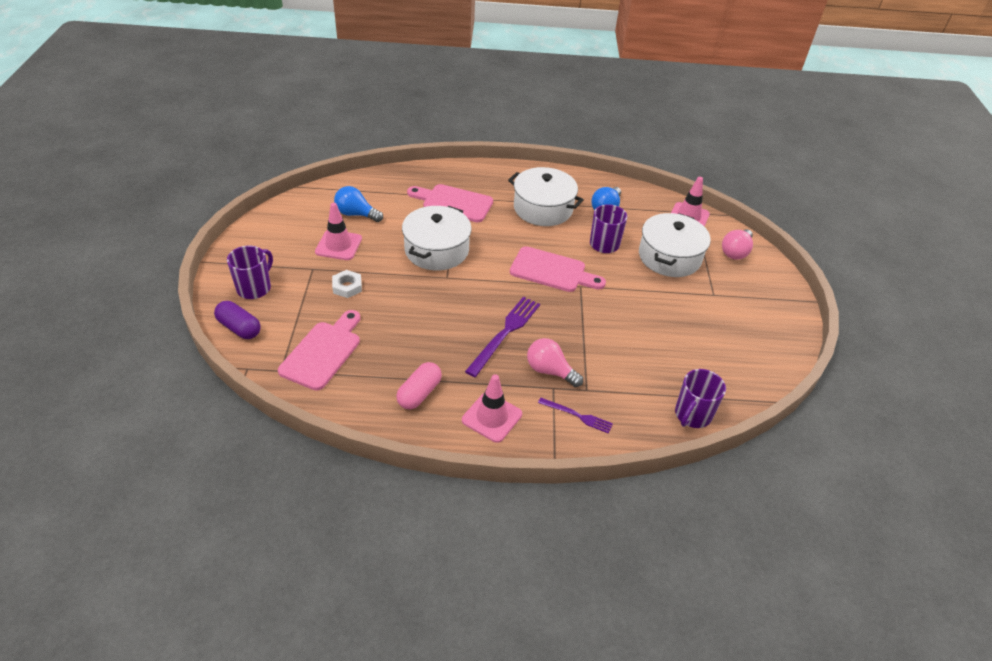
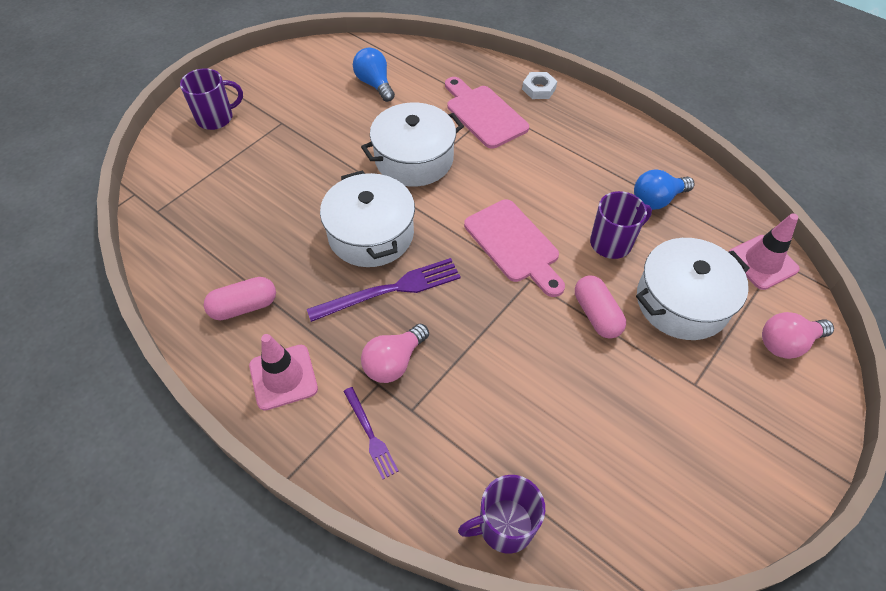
camera: 40 degrees right, 10 degrees up
purple capsule [214,301,261,339] -> none
pink cutting board [278,310,360,391] -> none
pink traffic cone [315,202,362,260] -> none
white nut [332,270,362,298] -> white nut moved to [522,72,557,99]
white pot [508,167,584,226] -> white pot moved to [320,170,415,267]
pink light bulb [527,338,583,387] -> pink light bulb turned 120 degrees counterclockwise [361,324,429,383]
none -> pink capsule [575,276,626,339]

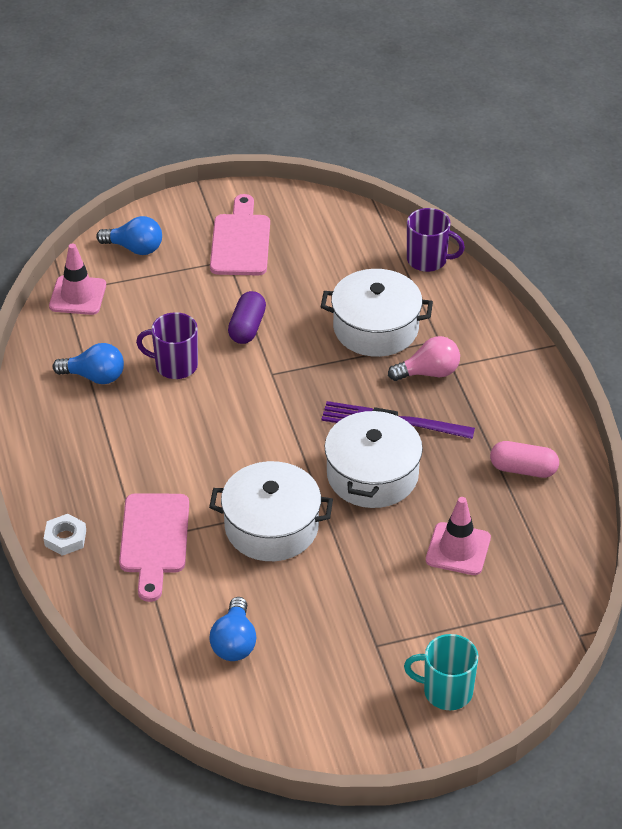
camera: 145 degrees left, 10 degrees down
purple mug [180,68,243,130] -> turquoise mug [404,634,478,710]
pink traffic cone [249,334,318,411] -> pink traffic cone moved to [426,497,491,575]
purple fork [343,387,399,479] -> none
pink cutting board [464,199,565,297] -> pink cutting board moved to [210,194,270,275]
pink capsule [575,276,626,339] -> purple capsule [228,291,266,344]
white pot [636,238,750,340] -> white pot moved to [321,269,433,357]
pink light bulb [762,312,834,359] -> blue light bulb [96,216,162,255]

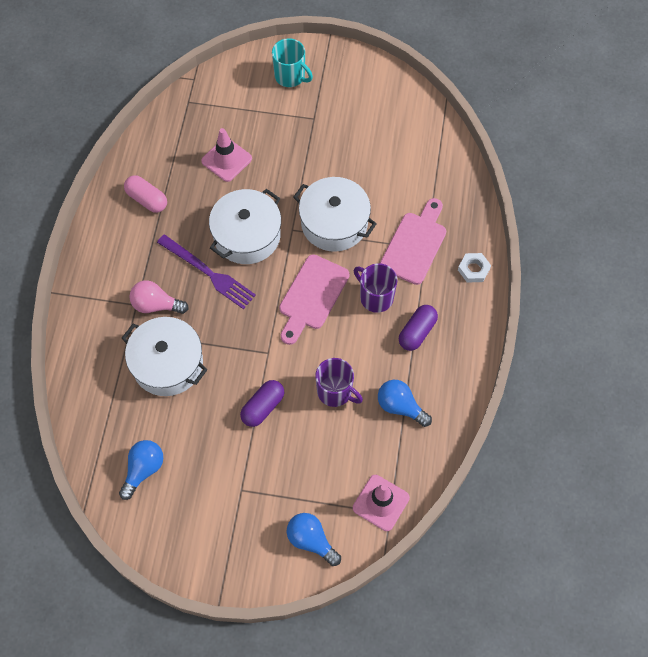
camera: 155 degrees left, 20 degrees up
blue light bulb [209,597,256,661] -> blue light bulb moved to [119,440,163,500]
pink cutting board [210,194,270,275] -> pink cutting board moved to [279,254,350,345]
purple mug [407,208,465,272] -> purple mug moved to [354,263,397,313]
none -> purple capsule [399,305,438,351]

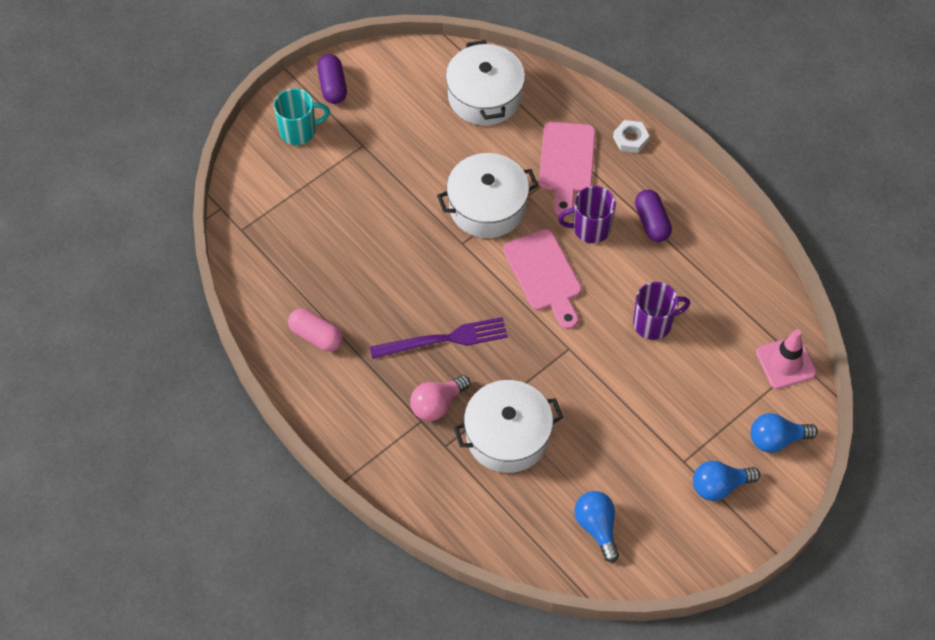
camera: 50 degrees left, 5 degrees down
pink capsule [124,175,167,213] -> pink capsule turned 45 degrees clockwise [288,308,343,352]
pink traffic cone [201,128,252,182] -> none
white pot [209,189,281,264] -> white pot moved to [446,40,525,125]
purple capsule [240,380,284,427] -> purple capsule moved to [317,54,347,104]
blue light bulb [378,380,432,427] -> blue light bulb moved to [693,461,760,501]
pink cutting board [380,198,446,285] -> pink cutting board turned 150 degrees counterclockwise [539,122,595,216]

